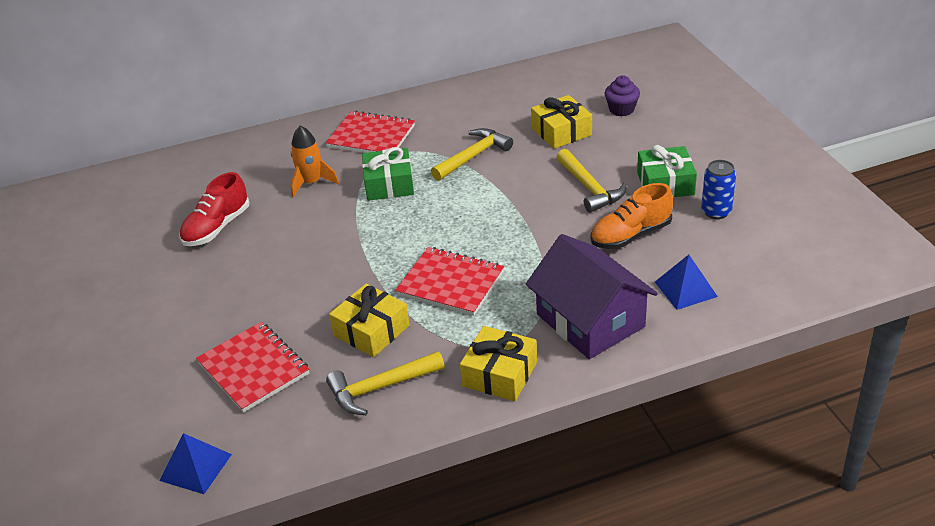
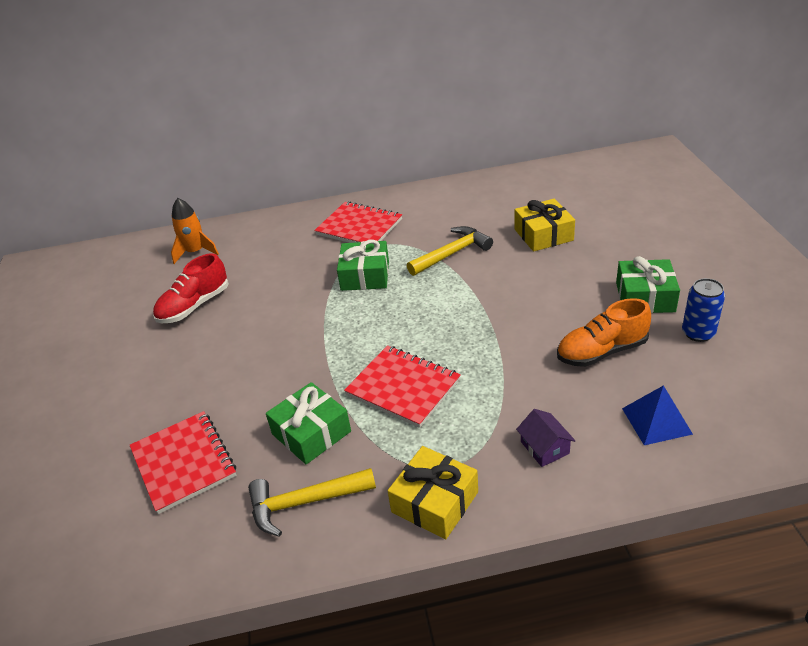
camera: 10 degrees right, 0 degrees up
blue pyramid [160,433,232,494] -> none
orange rocket [291,125,339,198] -> orange rocket moved to [171,198,219,264]
yellow gift [329,284,410,357] -> green gift [266,382,351,465]
purple house [526,234,658,359] -> purple house [516,409,576,467], size x0.41
yellow hammer [556,149,627,213] -> none
purple cupcake [605,75,640,116] -> none

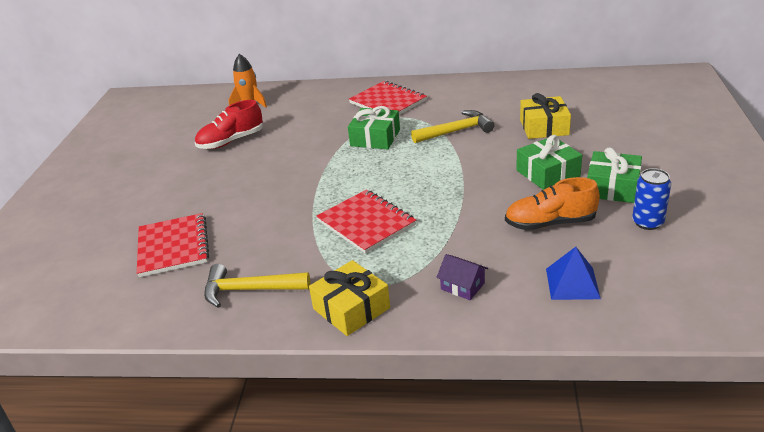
camera: 15 degrees right, 5 degrees down
green gift [266,382,351,465] -> green gift moved to [516,135,582,190]
purple house [516,409,576,467] -> purple house turned 45 degrees counterclockwise [436,254,488,300]

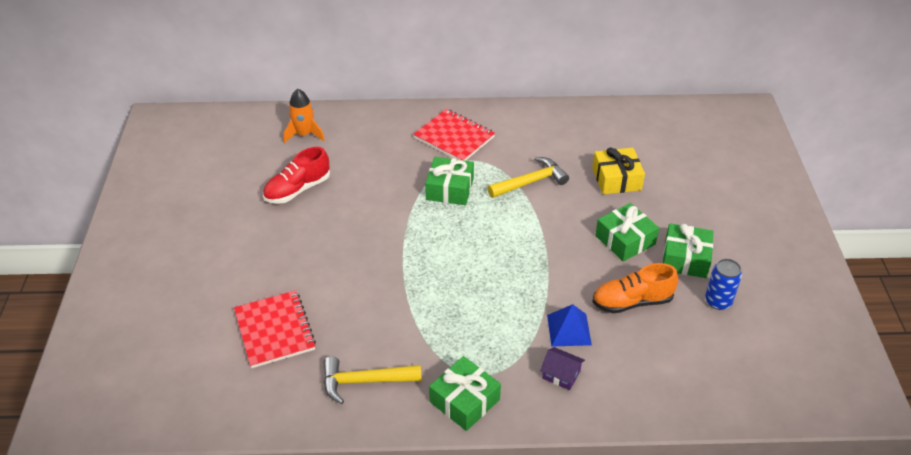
camera: 10 degrees left, 10 degrees up
yellow gift [309,260,390,336] -> green gift [429,356,501,431]
red notebook [316,190,416,254] -> none
blue pyramid [546,247,601,300] -> blue pyramid moved to [547,304,592,347]

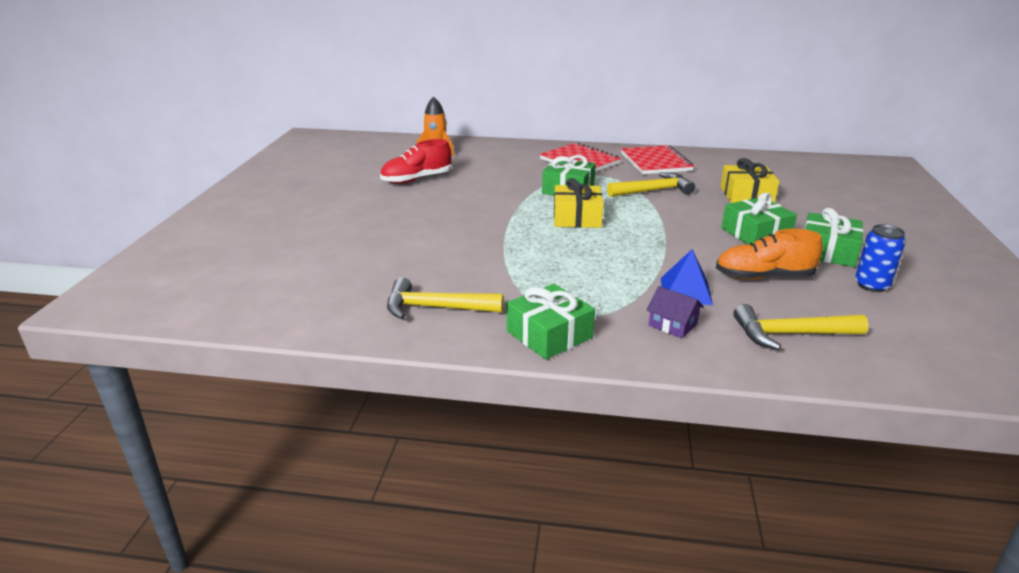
camera: 10 degrees right, 15 degrees down
red notebook [234,290,316,368] -> red notebook moved to [621,145,694,174]
none -> yellow gift [554,178,604,228]
none -> yellow hammer [733,304,868,350]

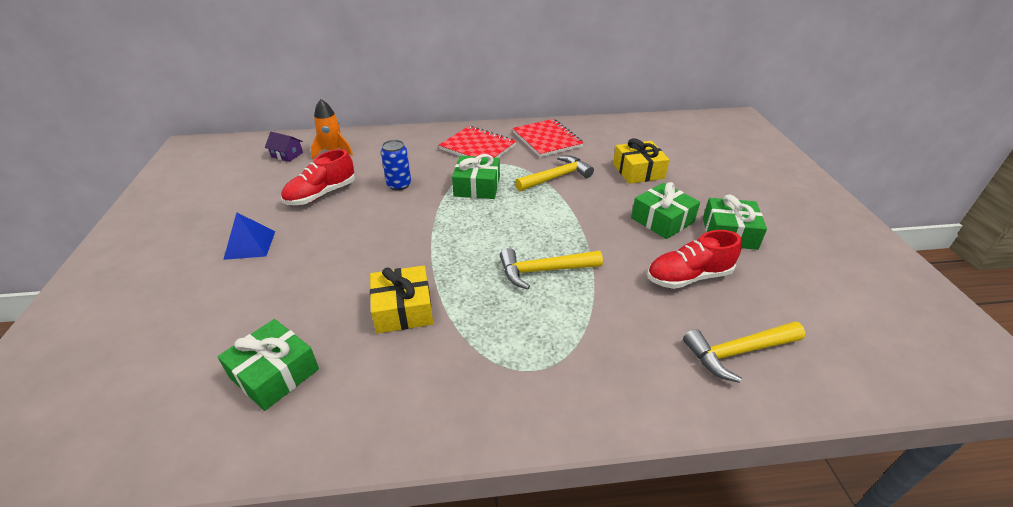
camera: 15 degrees left, 10 degrees up
yellow hammer [387,277,503,319] -> yellow hammer moved to [500,248,603,289]
green gift [507,284,595,360] -> green gift moved to [217,319,319,411]
yellow gift [554,178,604,228] -> yellow gift moved to [370,265,433,334]
purple house [647,286,704,339] -> purple house moved to [265,132,303,162]
blue pyramid [661,249,713,305] -> blue pyramid moved to [223,212,275,260]
orange shoe [716,229,823,280] -> red shoe [647,230,741,289]
blue can [855,224,906,292] -> blue can moved to [381,140,411,191]

